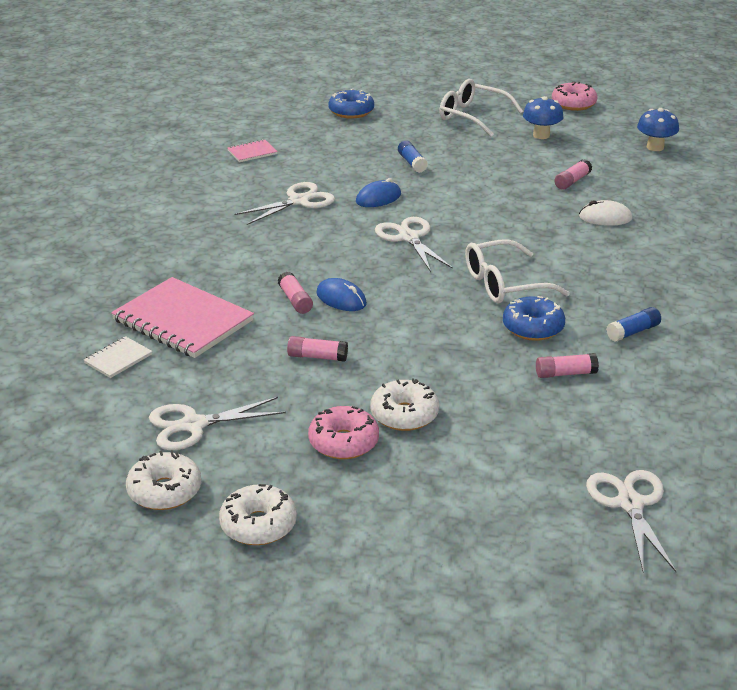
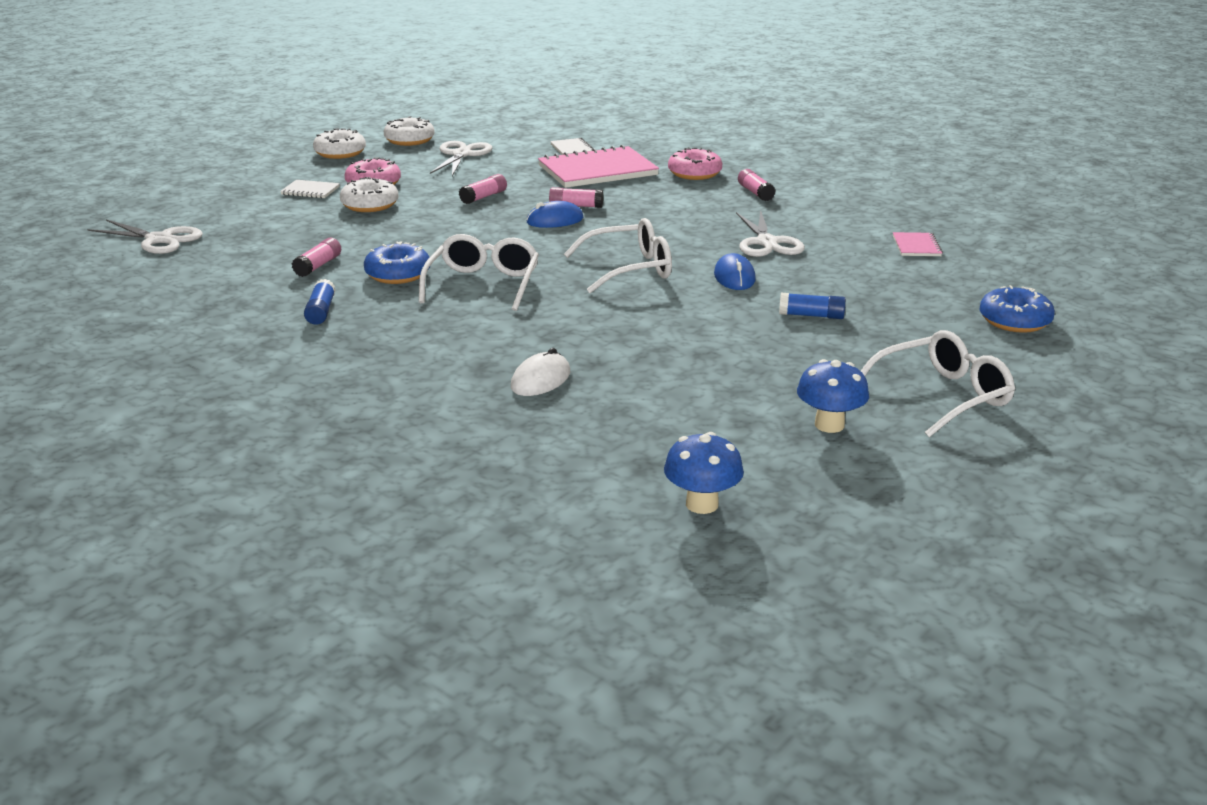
camera: 120 degrees right, 5 degrees down
white scissors [375,217,453,272] -> white glasses [564,218,672,293]
pink donut [552,82,598,111] -> pink donut moved to [668,148,722,180]
pink glue stick [555,159,592,190] -> pink glue stick moved to [738,169,775,201]
none -> white notebook [280,180,340,198]

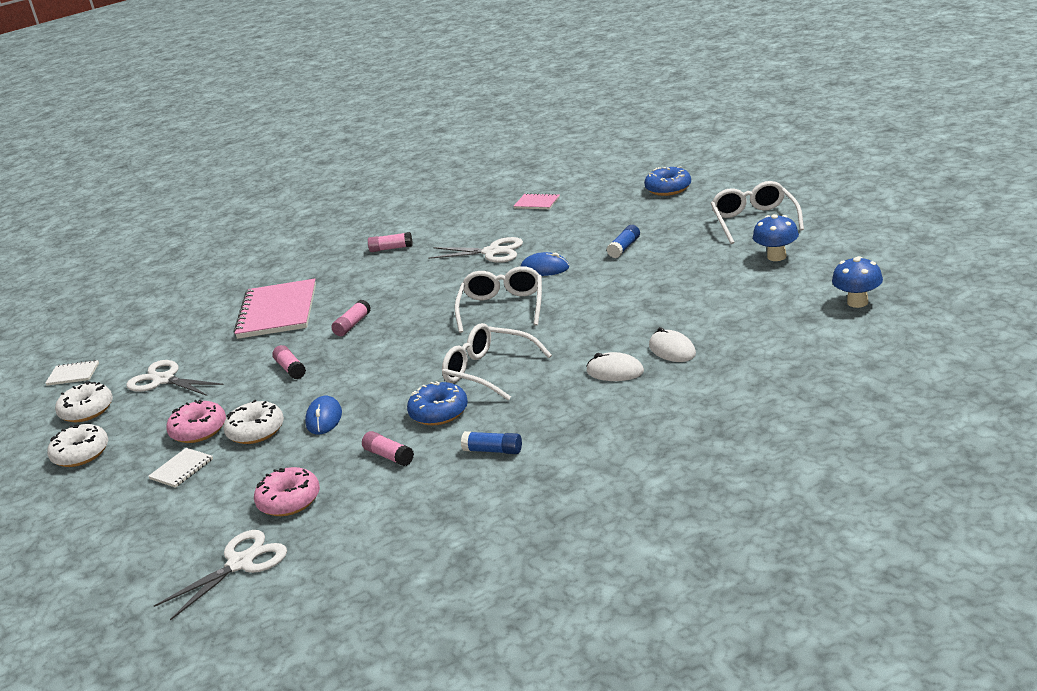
camera: 65 degrees left, 0 degrees up
blue mouse [527,201,583,228] -> blue mouse moved to [305,396,342,435]
white notebook [550,138,593,155] -> white notebook moved to [45,360,99,386]
pink donut [668,148,722,180] -> pink donut moved to [254,467,320,516]
none -> white mouse [586,352,644,381]

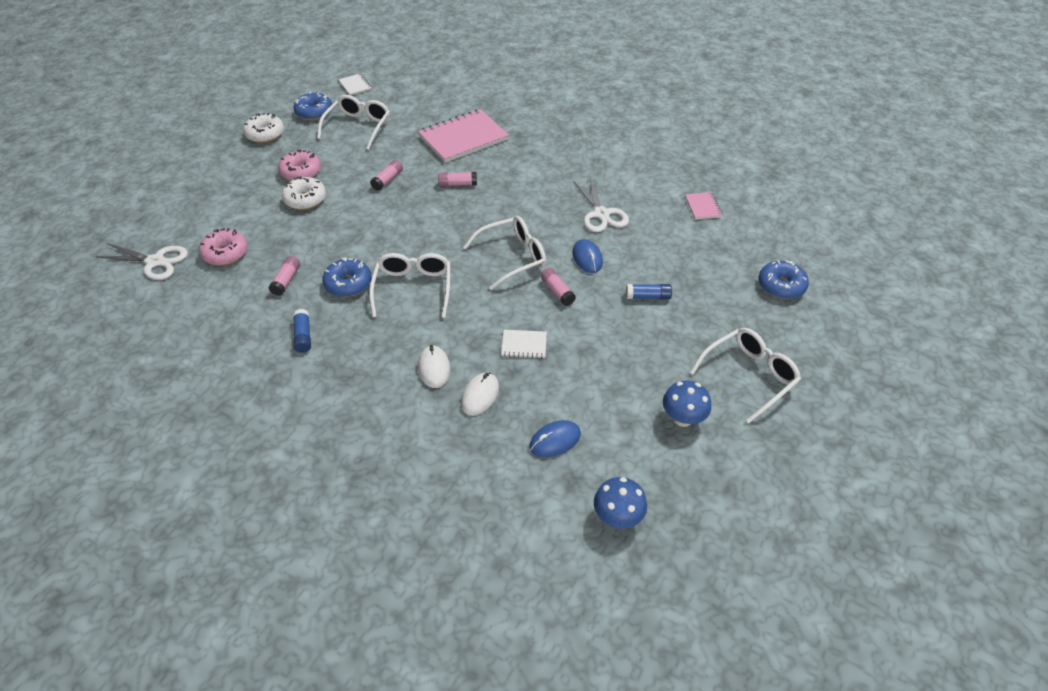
camera: 55 degrees right, 20 degrees up
white donut [55,381,113,422] -> blue donut [293,92,332,120]
white scissors [126,360,224,396] -> white glasses [317,95,390,150]
white notebook [148,448,213,488] -> white notebook moved to [501,330,547,359]
blue mouse [305,396,342,435] -> blue mouse moved to [529,420,581,457]
pink glue stick [368,232,413,252] -> pink glue stick moved to [541,268,576,306]

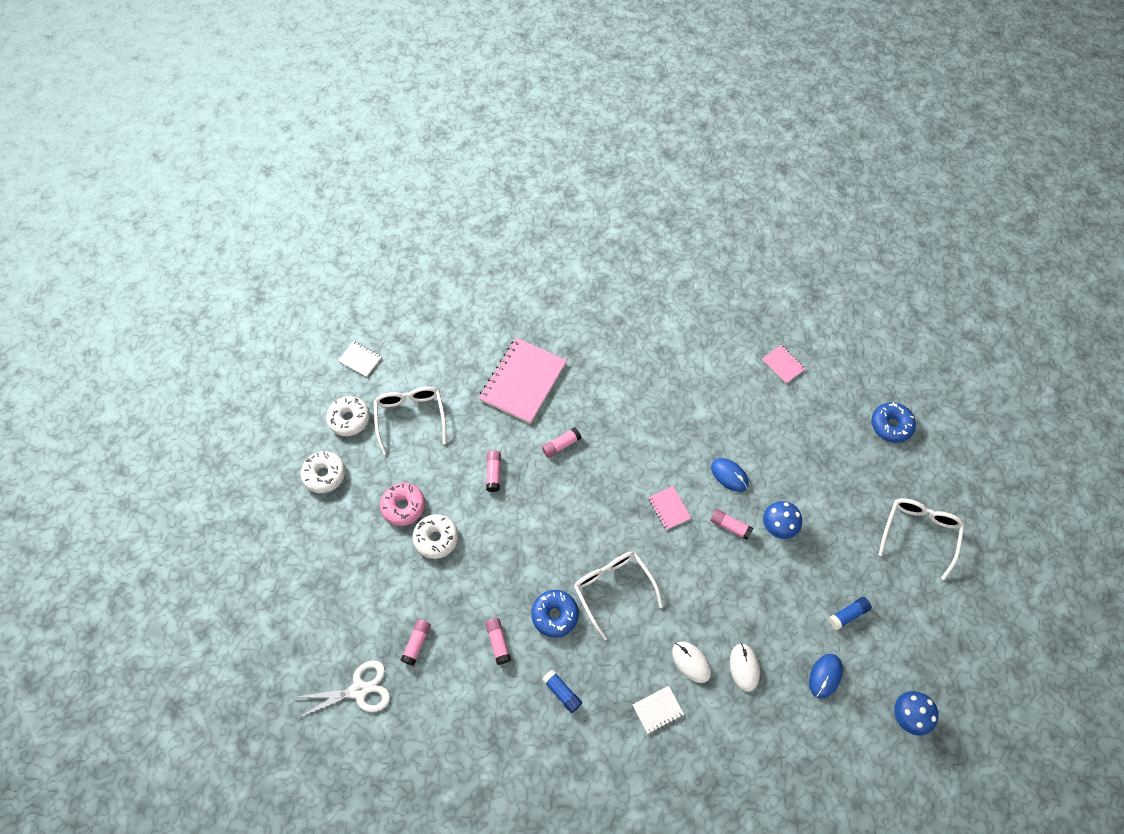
camera: 30 degrees left, 15 degrees up
pink donut [199,228,248,265] -> pink glue stick [401,619,431,666]
blue donut [293,92,332,120] -> white donut [326,396,370,436]
white glasses [464,216,546,290] -> pink notebook [648,486,691,530]
white notebook [501,330,547,359] -> white notebook moved to [633,686,684,734]
white scissors [573,178,629,232] -> none
blue glue stick [626,284,672,299] -> blue glue stick moved to [828,597,872,630]
blue mushroom [663,381,711,427] -> blue mushroom moved to [763,501,802,539]

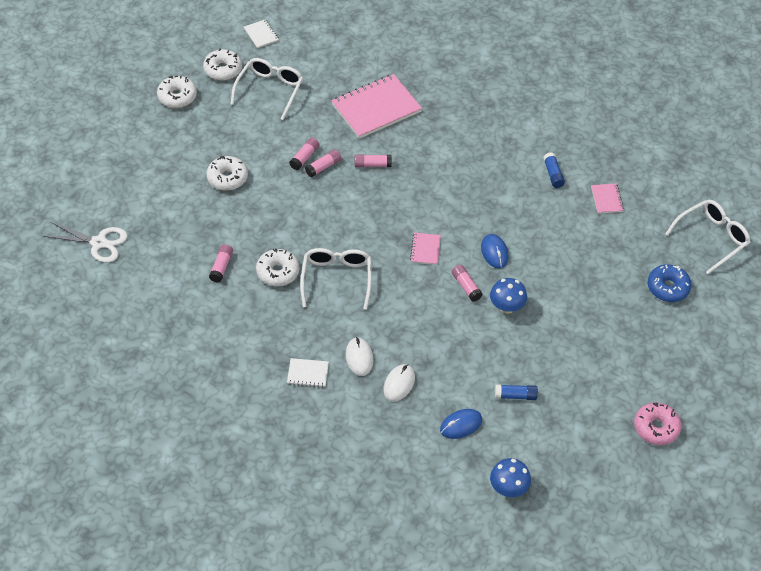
camera: 30 degrees right, 10 degrees down
pink donut [380,483,425,526] -> pink donut moved to [634,402,681,445]
pink glue stick [401,619,431,666] -> pink glue stick moved to [305,149,341,177]
blue donut [531,590,579,638] -> white donut [256,248,299,286]
blue glue stick [542,669,582,713] -> blue glue stick moved to [543,152,565,188]
white glasses [878,498,964,580] -> white glasses moved to [665,200,750,274]

